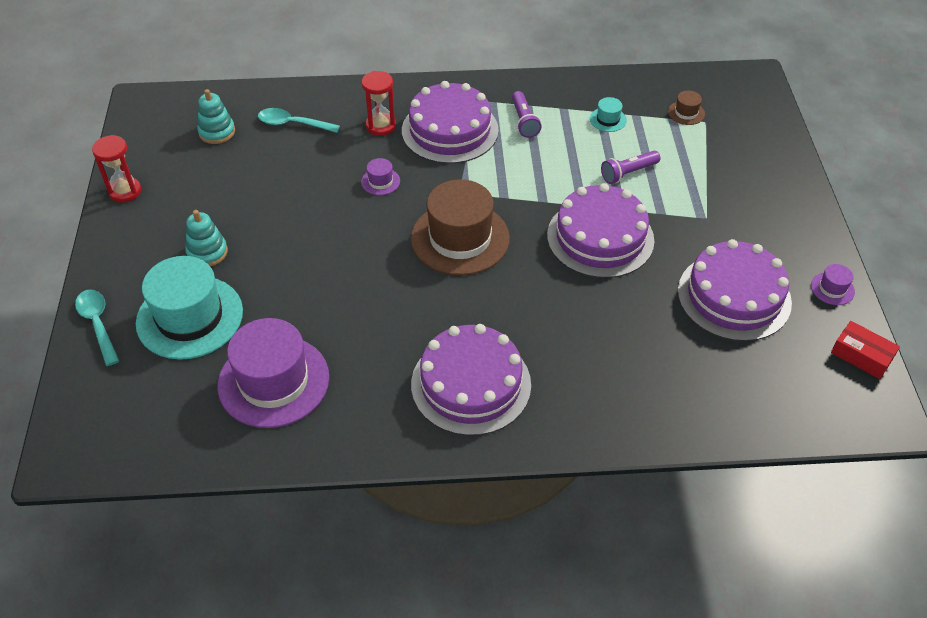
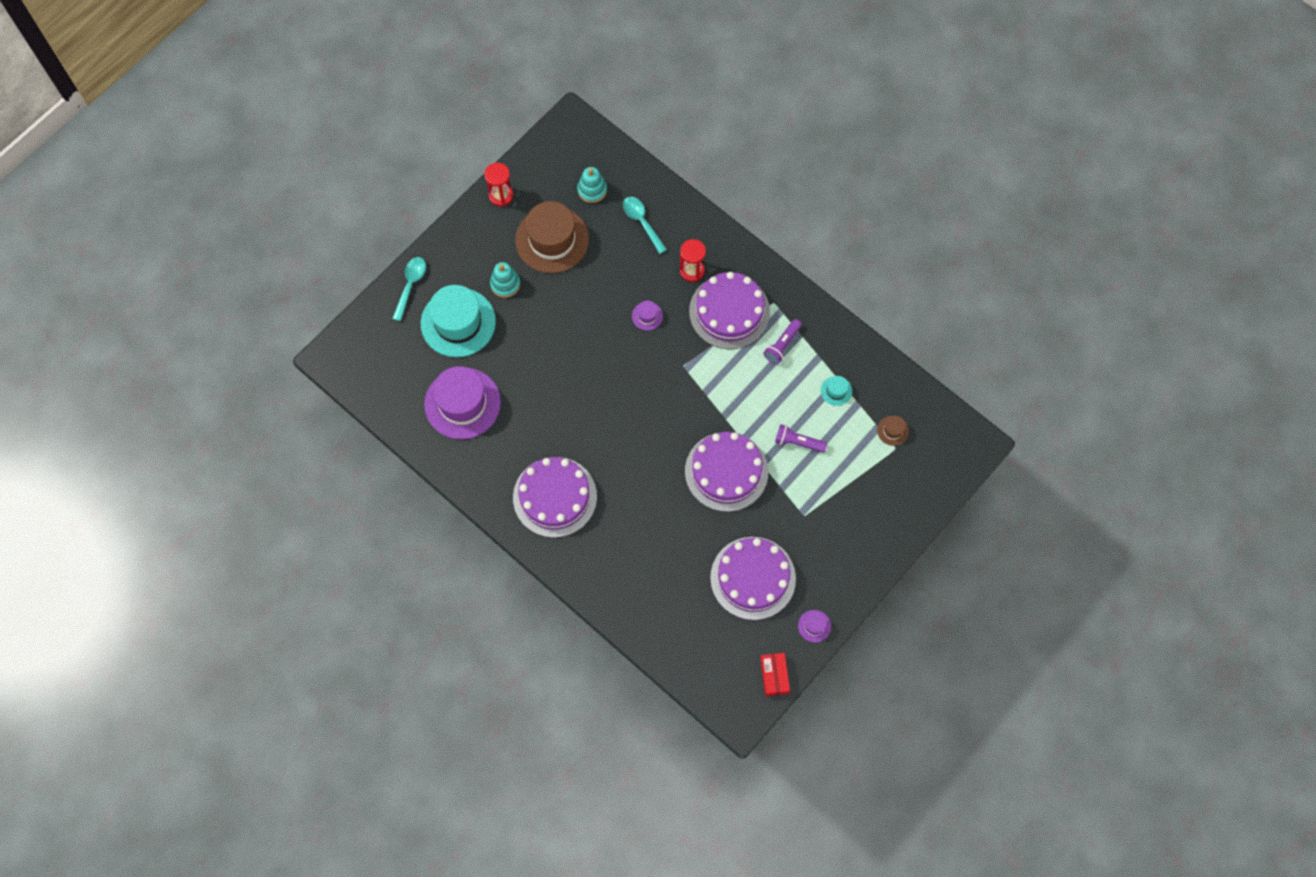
camera: 45 degrees right, 20 degrees up
brown hat [411,179,510,275] -> brown hat moved to [515,201,589,273]

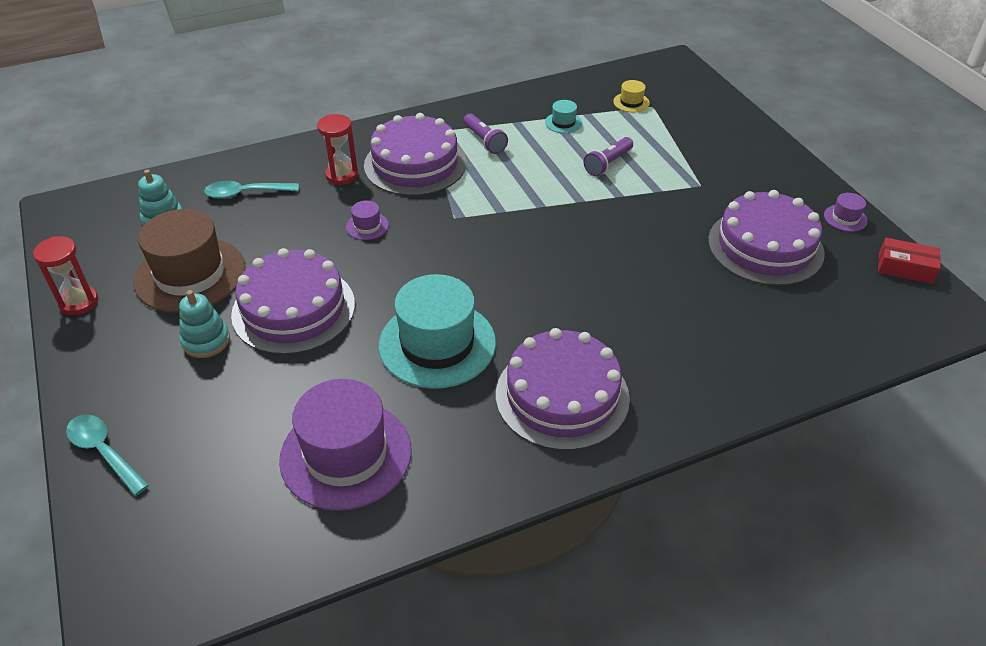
camera: 65 degrees left, 25 degrees down
turquoise hat [421,285,496,357] -> turquoise hat moved to [378,274,496,389]
purple cake [685,432,768,512] -> purple cake moved to [231,248,355,355]
brown hat [877,416,909,446] -> yellow hat [613,80,650,113]

